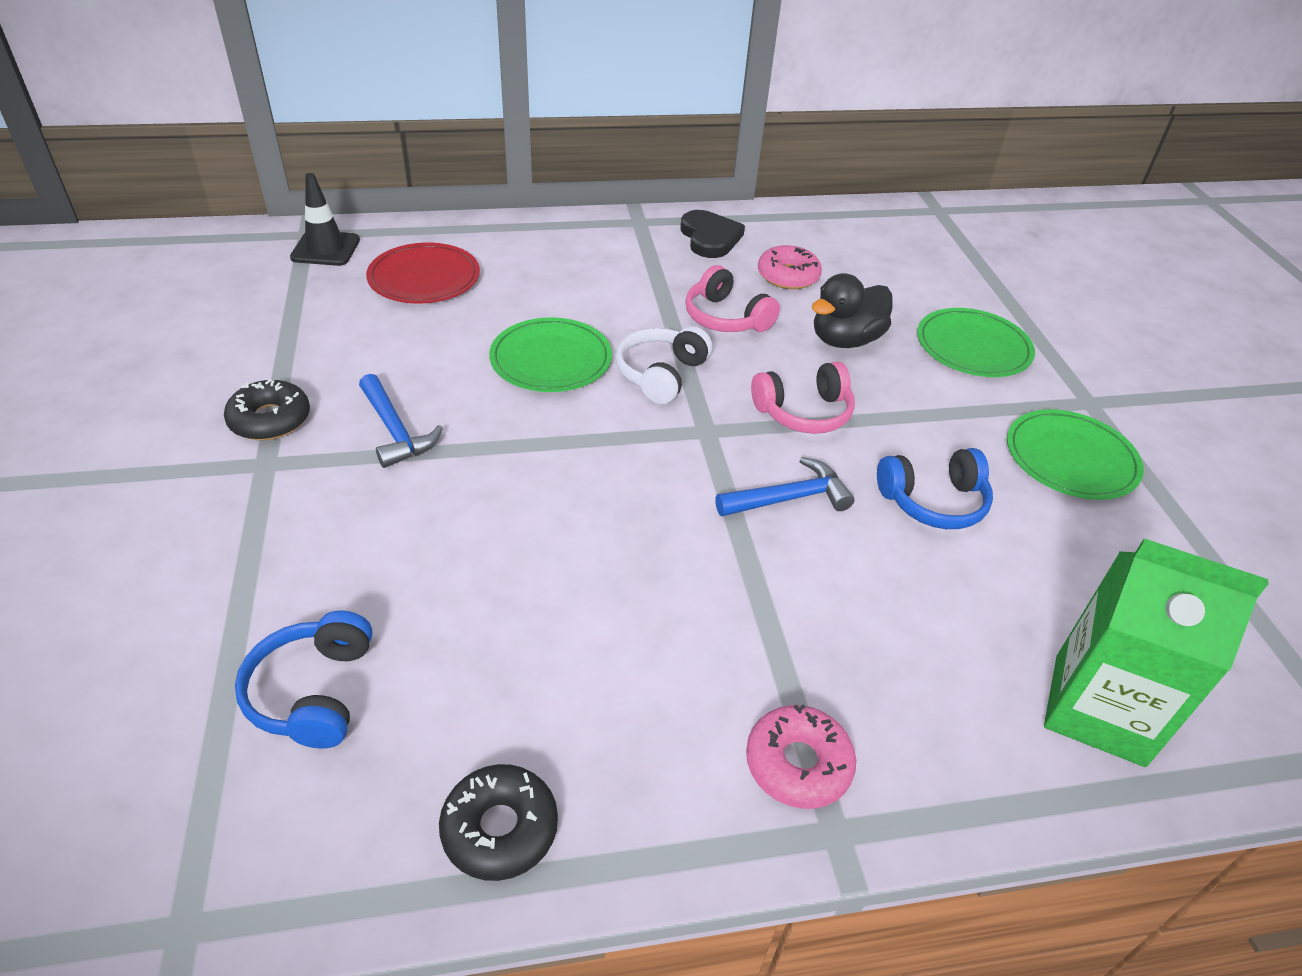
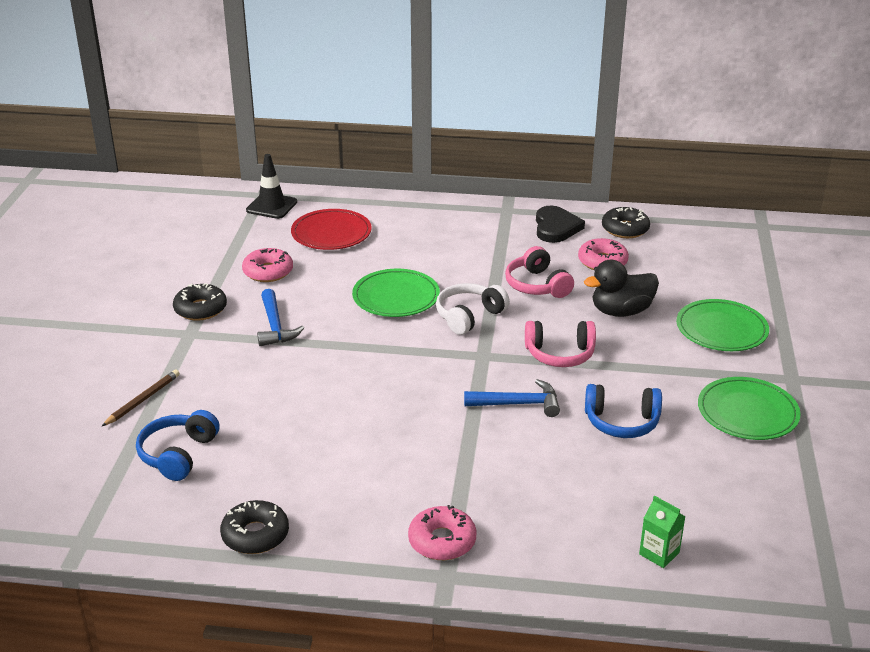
camera: 20 degrees right, 10 degrees down
green carton [1044,539,1268,767] -> green carton [639,495,686,568], size x0.44
none -> brown pencil [101,370,180,427]
none -> pink donut [242,248,293,282]
none -> black donut [602,207,650,238]

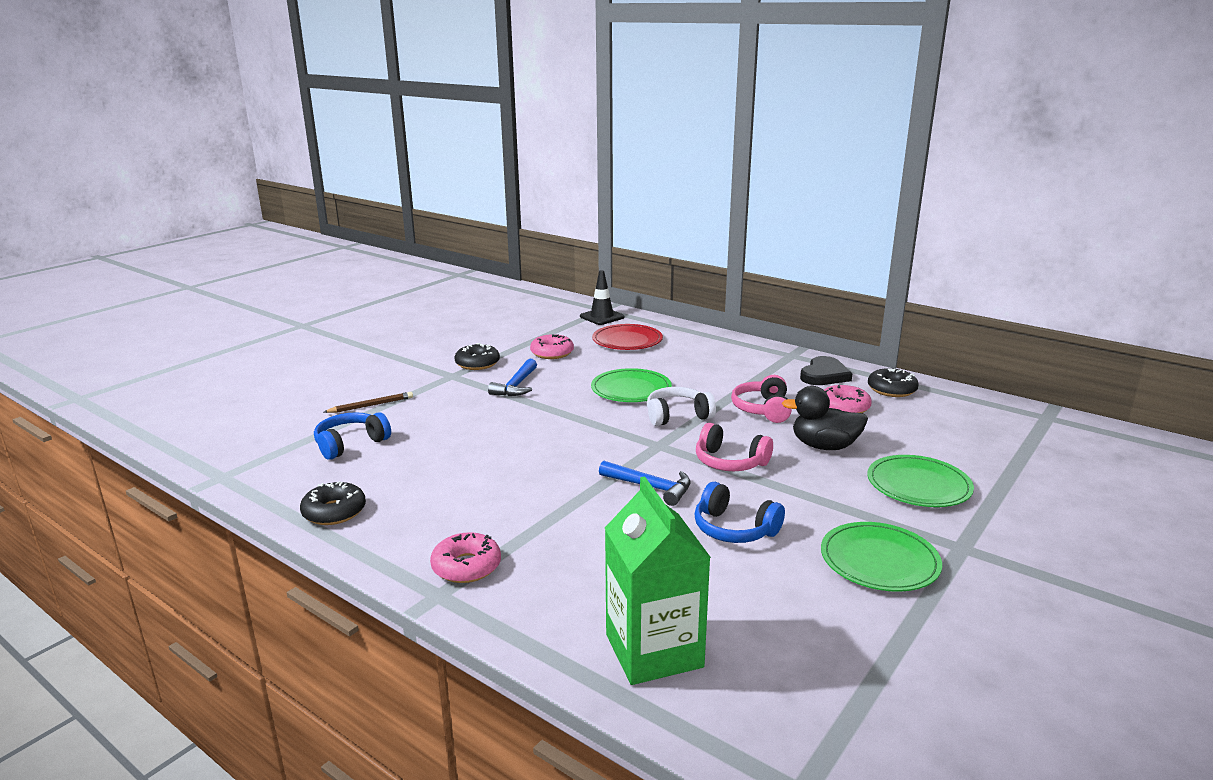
camera: 30 degrees right, 10 degrees down
green carton [639,495,686,568] -> green carton [605,476,711,685], size x2.26

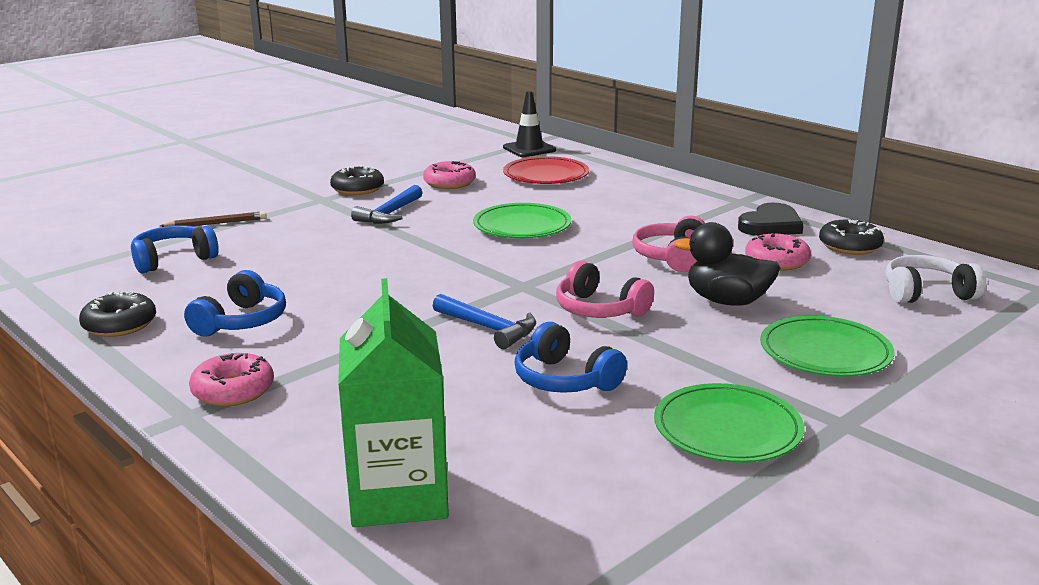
camera: 10 degrees right, 0 degrees up
white headphones [647,387,716,426] -> white headphones moved to [886,255,986,303]
none -> blue headphones [184,270,286,336]

